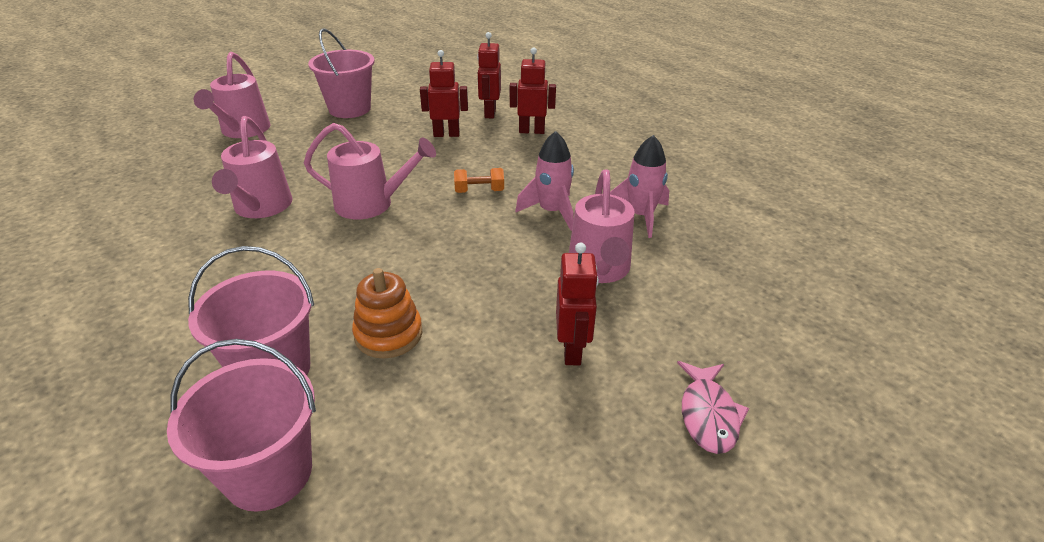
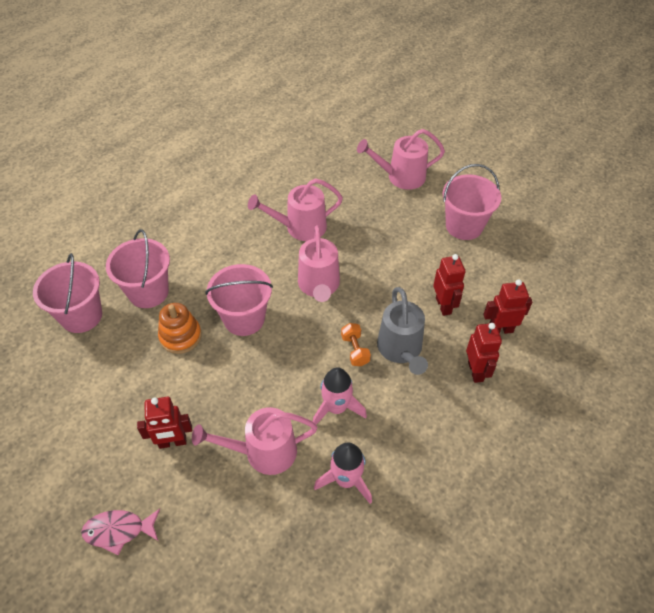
camera: 80 degrees right, 15 degrees up
none -> pink bucket [205,264,273,336]
none -> grey watering can [377,287,428,375]

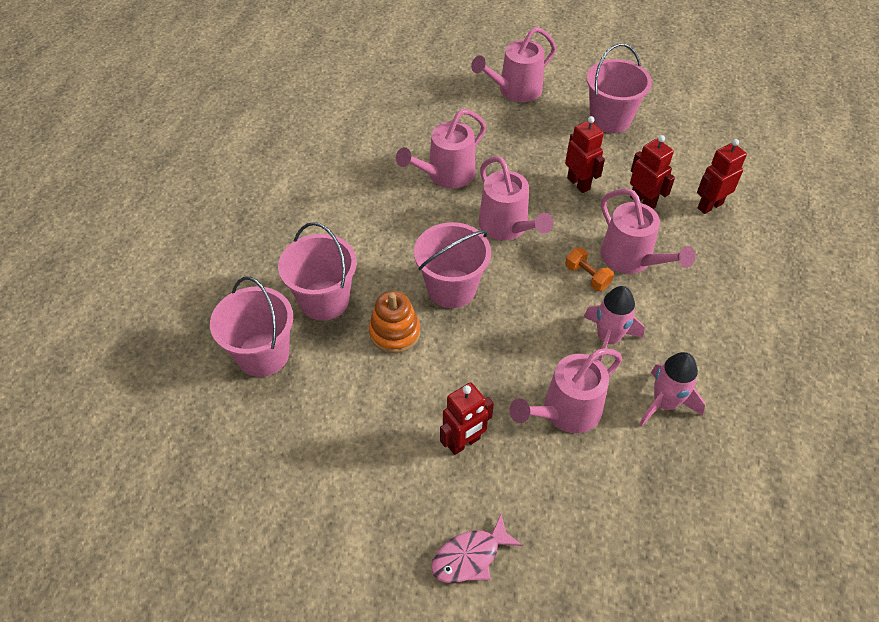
camera: 25 degrees left, 0 degrees up
grey watering can [377,287,428,375] -> pink watering can [600,189,695,274]
red robot [466,323,502,383] -> red robot moved to [565,116,605,193]

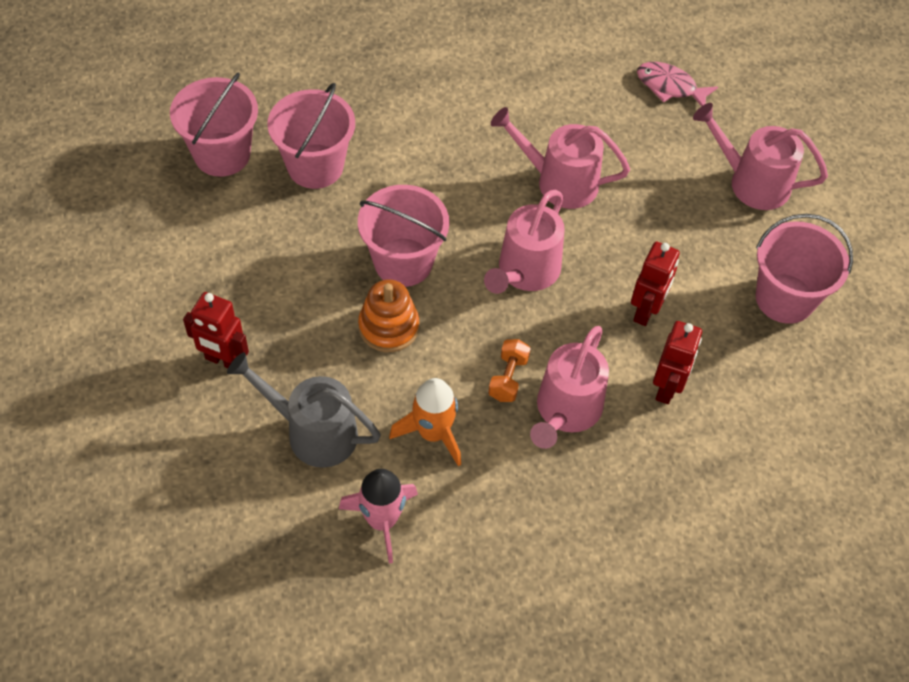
camera: 55 degrees right, 5 degrees up
orange stacking toy [369,291,420,353] -> orange stacking toy moved to [358,279,419,352]
pink fish [431,513,523,583] -> pink fish moved to [637,62,718,106]
pink watering can [509,348,622,433] -> grey watering can [227,352,381,468]
pink rocket [583,286,645,362] -> orange rocket [389,378,461,467]
red robot [697,139,747,214] -> none

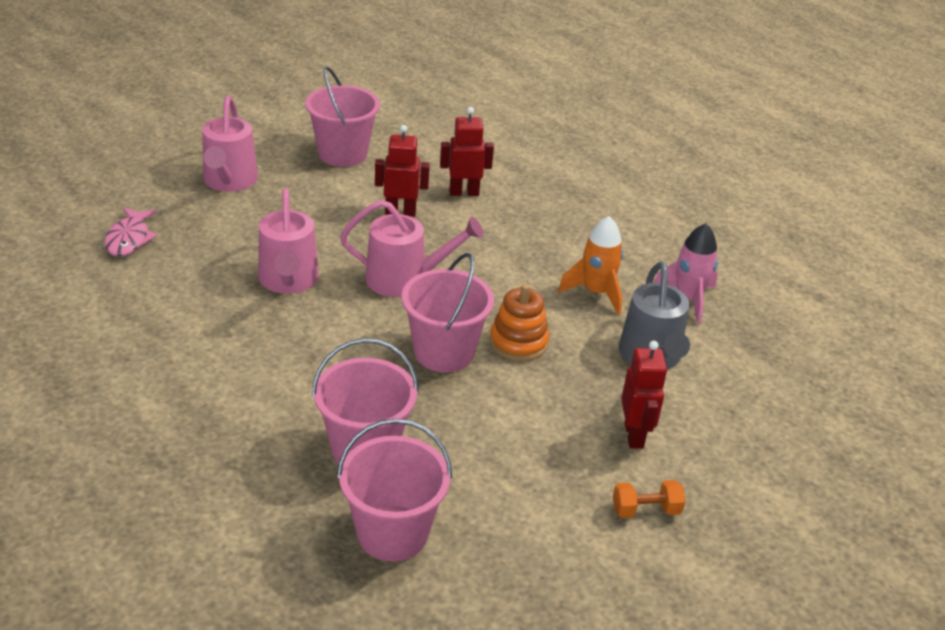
camera: 115 degrees left, 20 degrees down
orange dumbbell [488,339,531,402] -> orange dumbbell moved to [613,480,685,518]
pink watering can [530,326,609,449] -> none

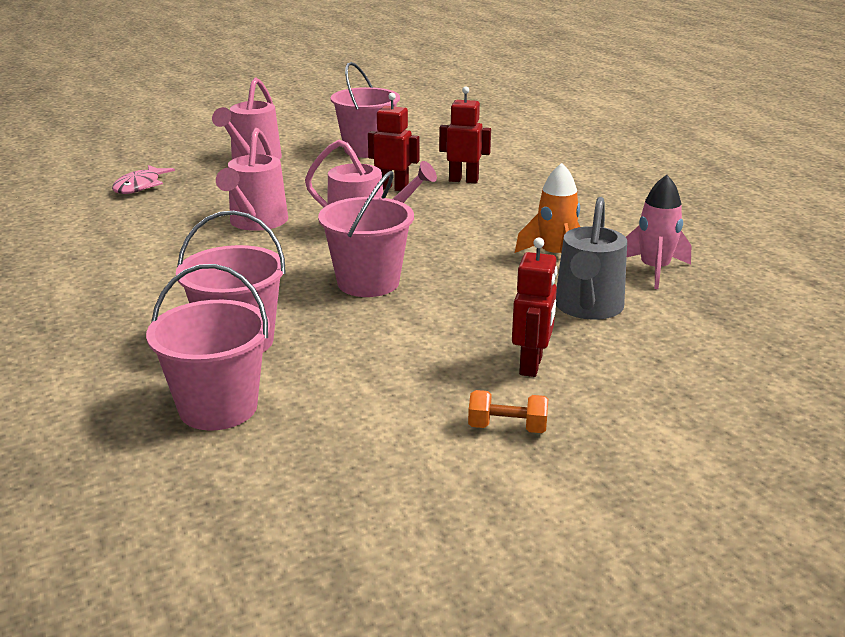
camera: 20 degrees right, 10 degrees down
orange stacking toy [490,284,549,361] -> none

